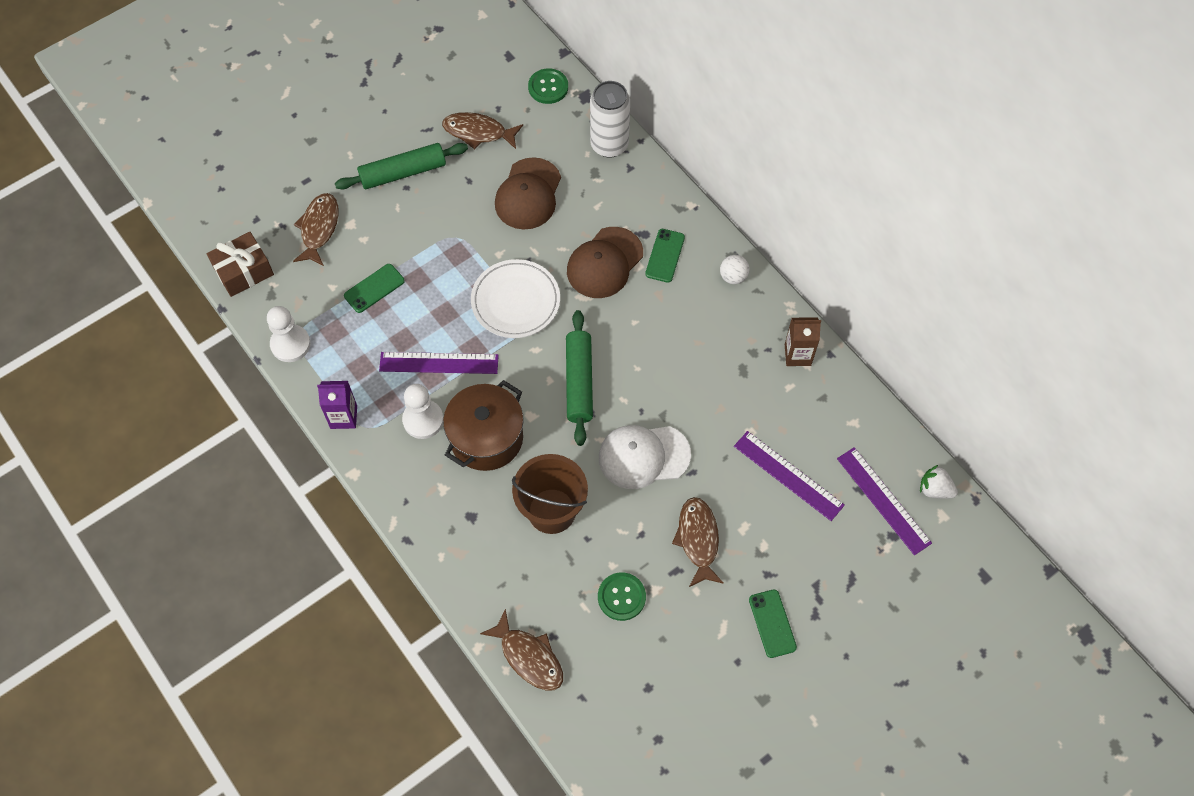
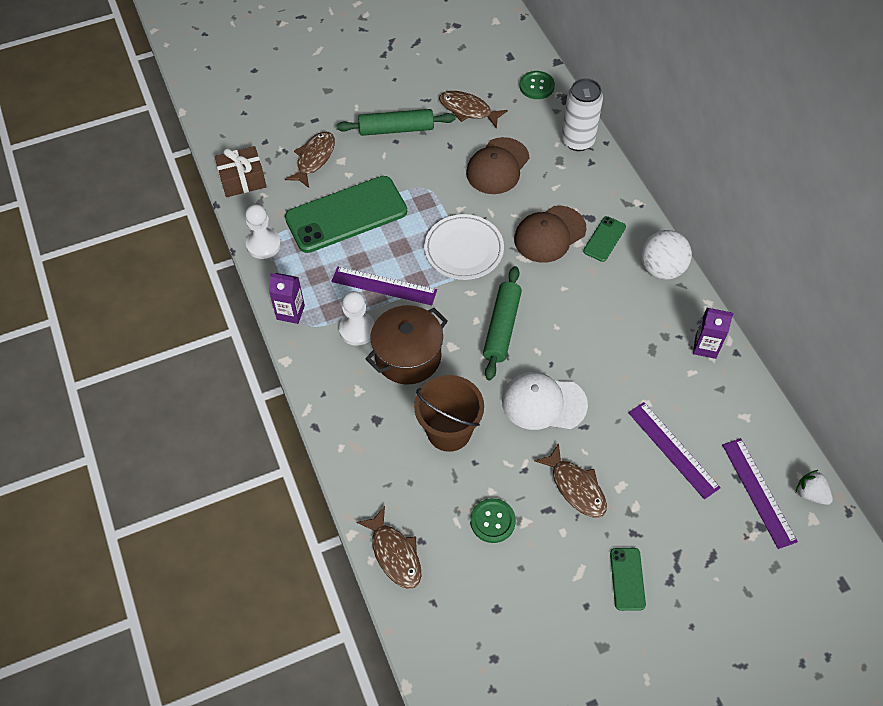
camera: 15 degrees right, 5 degrees down
green phone [344,264,405,313] -> green phone [285,176,407,253], size x2.24
brown fish [672,497,724,587] -> brown fish turned 135 degrees clockwise [534,443,607,518]
white ball [720,255,750,284] -> white ball [641,230,692,280], size x1.82
brown carton [785,317,821,366] -> purple carton [693,308,734,359]

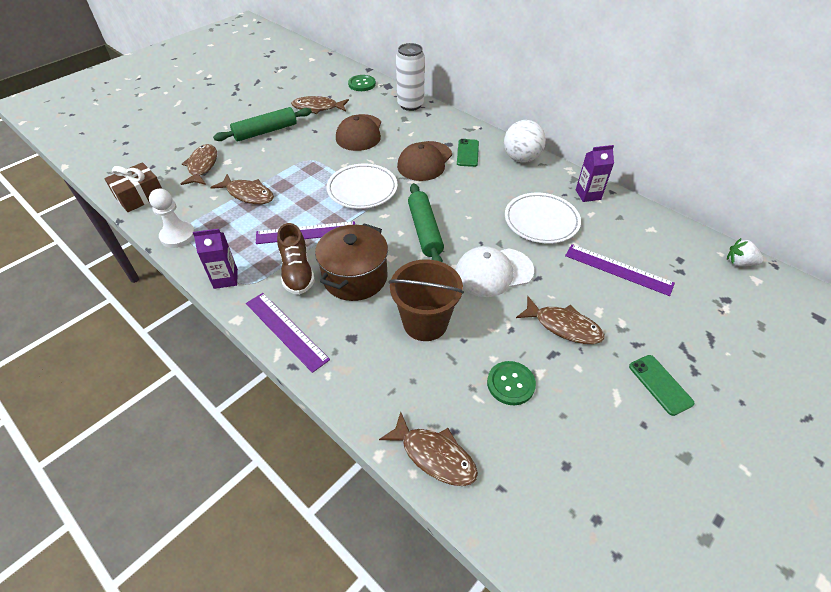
camera: 25 degrees left, 10 degrees down
green phone [285,176,407,253] -> brown fish [210,174,274,204]
white pawn [339,291,375,346] -> brown shoe [277,223,315,295]
purple ruler [722,438,798,549] -> purple ruler moved to [246,293,330,373]
none -> white plate [505,193,581,244]

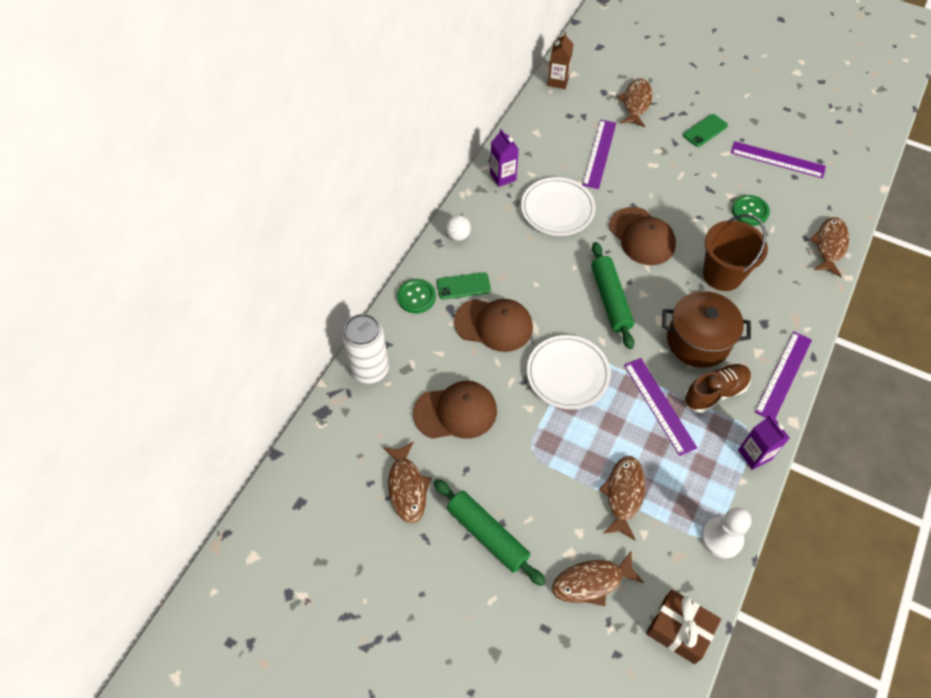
camera: 105 degrees left, 10 degrees up
green button [348,75,376,91] -> green button moved to [397,279,436,313]
green rolling pin [408,183,444,262] -> green rolling pin turned 75 degrees counterclockwise [591,242,634,349]
white cap [455,246,534,297] -> brown cap [609,207,676,265]
white ball [504,120,546,162] -> white ball [446,215,471,241], size x0.55
brown fish [516,296,605,344] -> brown fish moved to [618,78,652,127]
white strawberry [727,238,764,267] -> brown carton [548,32,573,89]
none -> purple ruler [731,141,826,178]

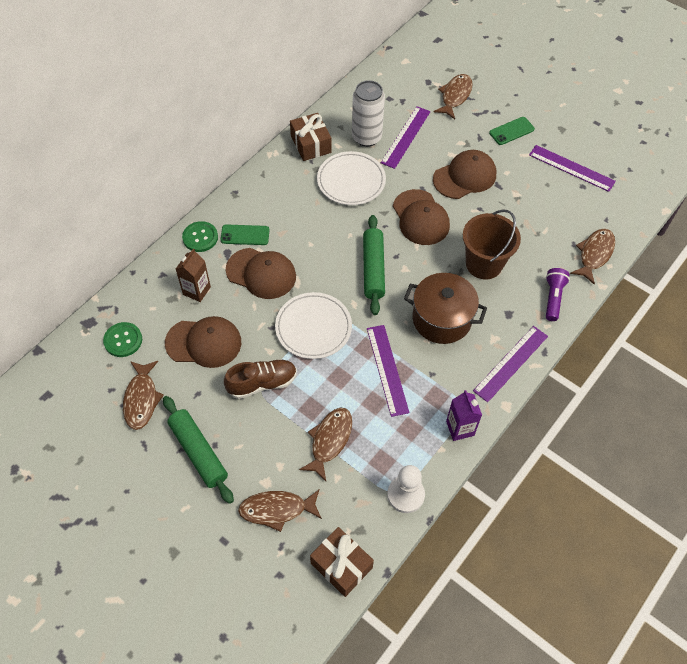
camera: 10 degrees right, 0 degrees up
white can [342,314,389,383] -> white can moved to [352,80,385,147]
white ball [446,215,471,241] -> none
purple carton [490,129,519,187] -> brown gift [290,113,331,161]
brown carton [548,32,573,89] -> brown carton moved to [176,249,211,302]
brown shoe [684,364,751,413] -> brown shoe moved to [224,359,297,399]
green button [732,195,770,226] -> green button moved to [103,322,142,357]
none -> brown cap [433,150,496,199]
none -> purple flashlight [546,268,570,321]

